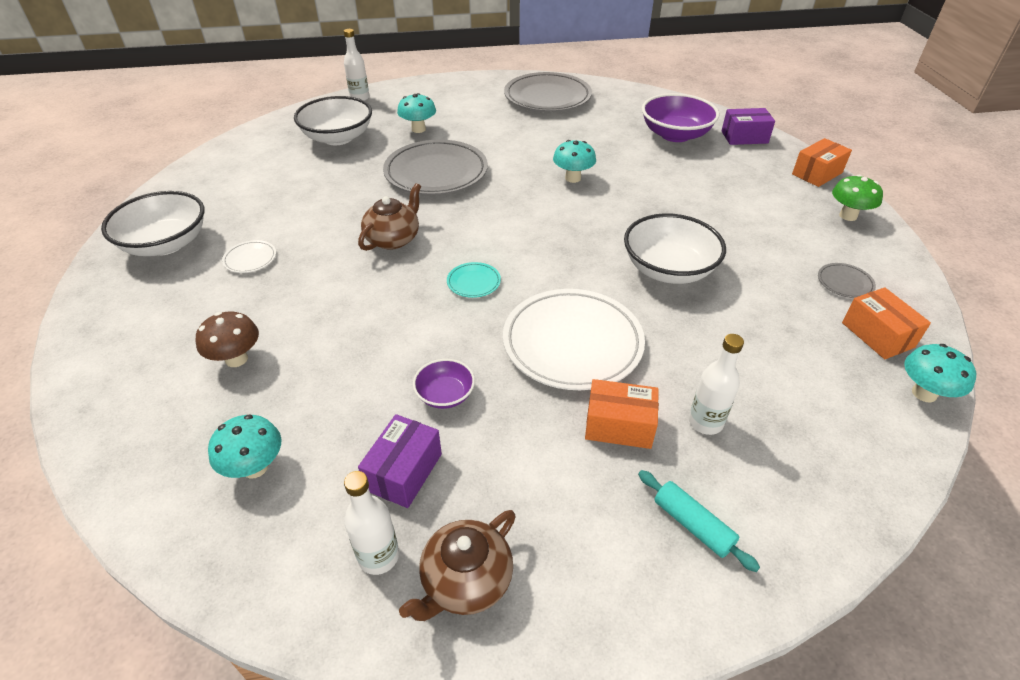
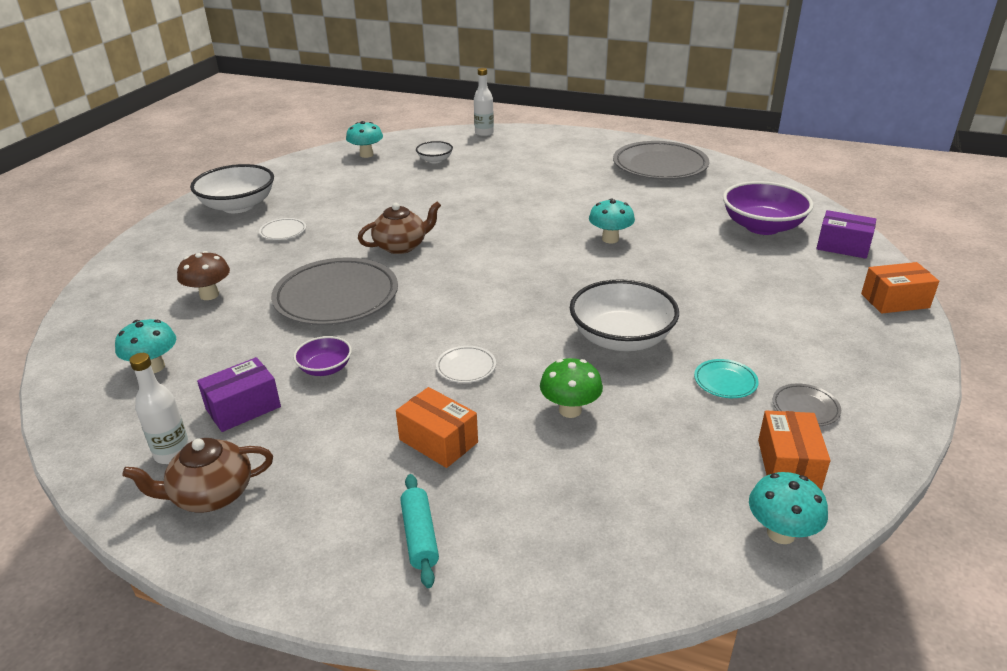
camera: 30 degrees right, 10 degrees down
white bowl [294,96,372,145] -> white bowl [416,141,453,163], size x0.51
grey plate [383,139,488,195] -> grey plate moved to [271,257,398,325]
turquoise mushroom [397,93,436,133] -> turquoise mushroom moved to [346,121,383,158]
turquoise plate [447,262,501,298] -> turquoise plate moved to [694,359,759,398]
white plate [503,289,645,390] -> white plate [436,346,496,383], size x0.43
white bottle [689,334,744,435] -> none
green mushroom [832,175,883,221] -> green mushroom moved to [540,358,603,418]

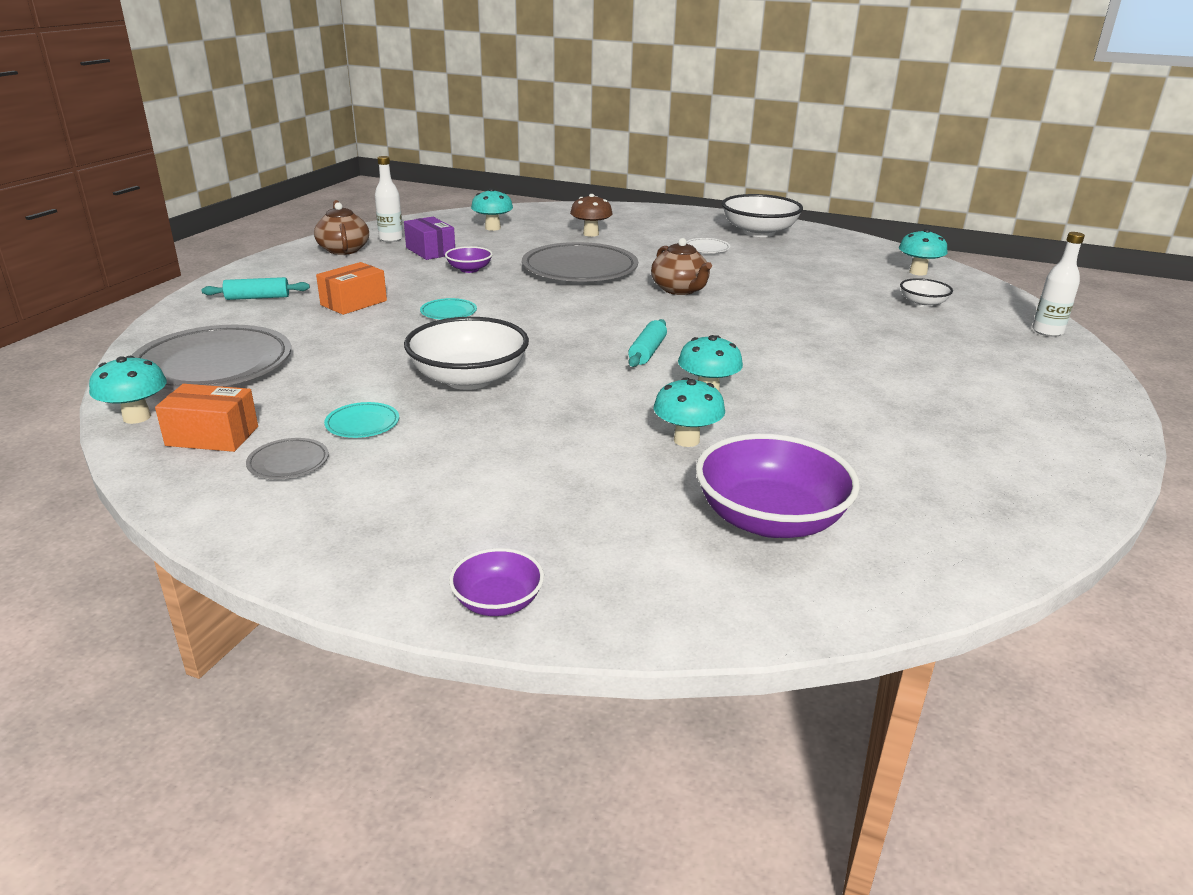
camera: 90 degrees right, 5 degrees down
white plate [436,346,496,383] -> turquoise plate [420,298,477,320]
green mushroom [540,358,603,418] -> none
grey plate [613,141,709,180] -> grey plate moved to [131,325,291,390]
purple box [816,210,876,259] -> none
orange box [861,262,939,314] -> purple bowl [449,548,544,616]
none -> turquoise rolling pin [628,319,667,367]
none -> turquoise mushroom [653,377,725,447]

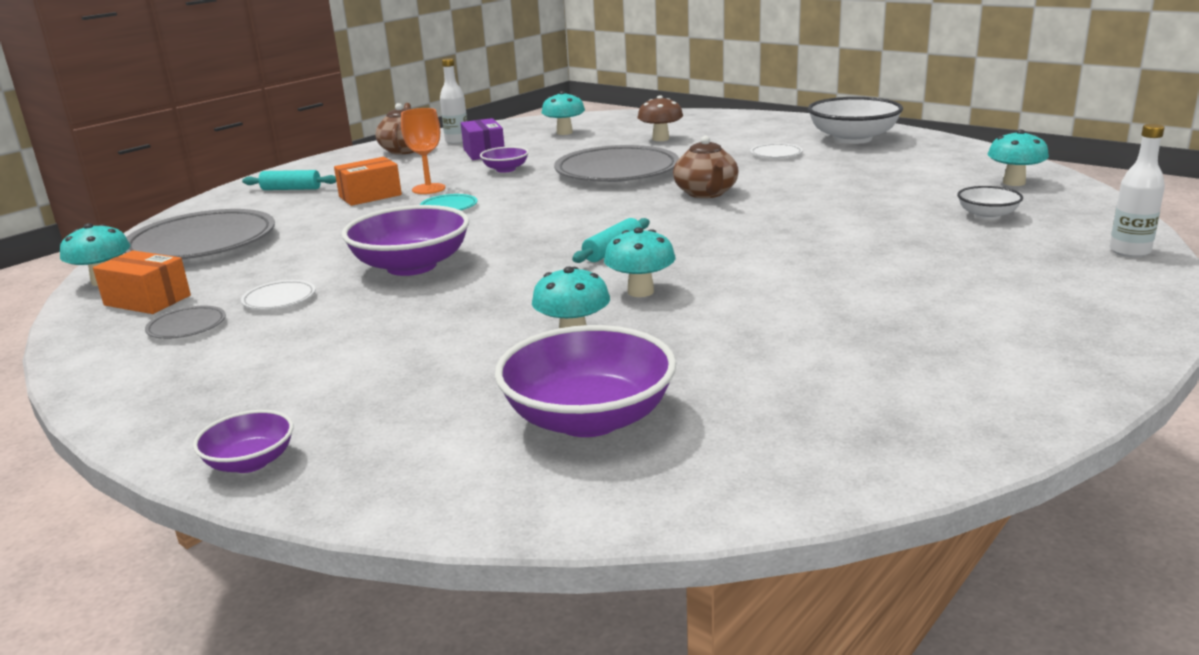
camera: 20 degrees right, 5 degrees down
turquoise plate [324,402,399,438] -> white plate [241,280,315,310]
white bowl [404,317,529,390] -> purple bowl [342,205,469,276]
none -> orange goblet [401,108,446,194]

